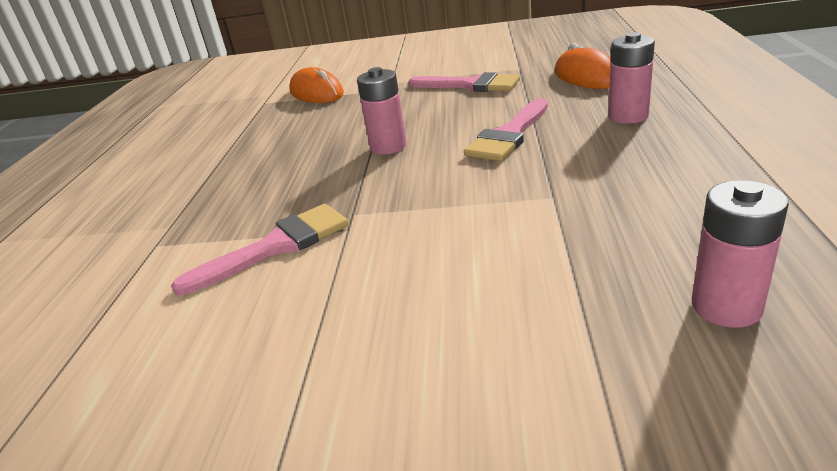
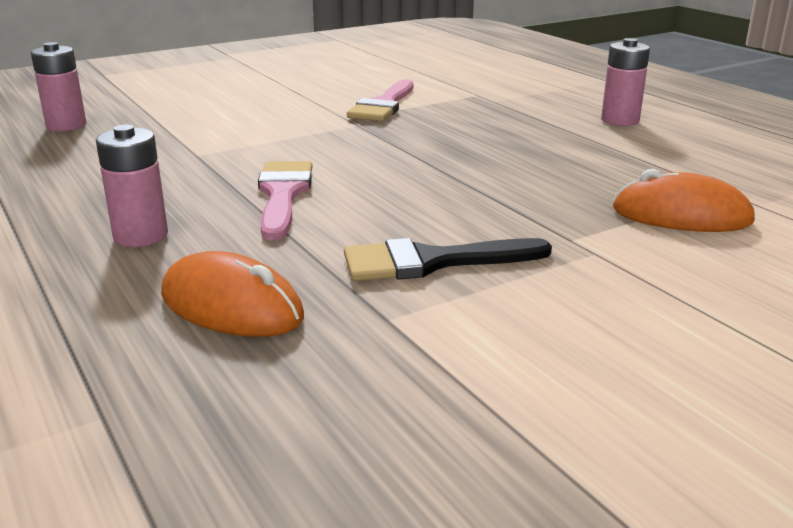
camera: 140 degrees right, 5 degrees down
pink battery [357,67,407,155] -> pink battery moved to [601,38,650,126]
pink brush [409,72,520,92] -> black brush [344,238,552,281]

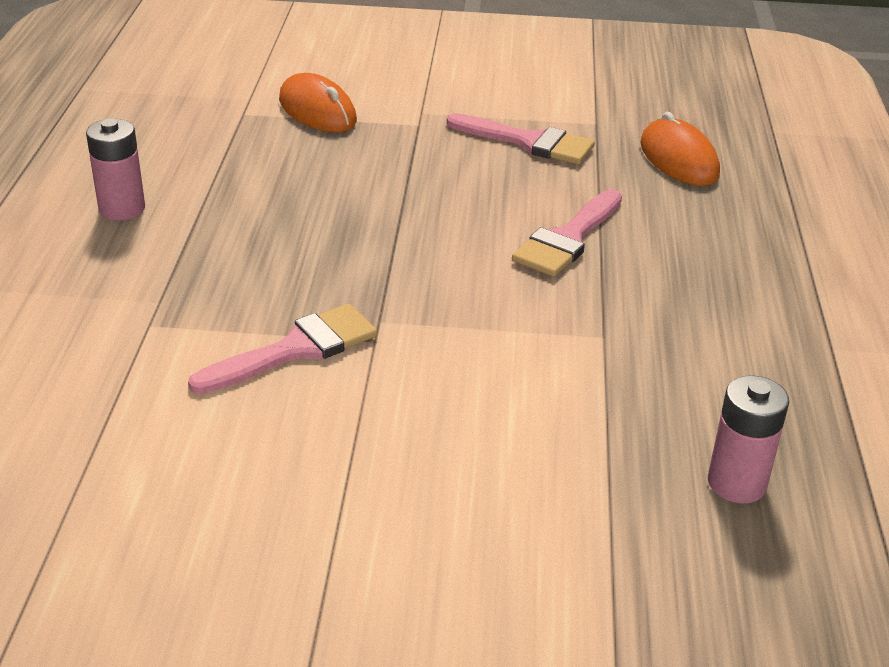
camera: 145 degrees left, 10 degrees up
pink battery [96,124,168,247] -> none
black brush [344,238,552,281] -> pink brush [447,113,595,164]

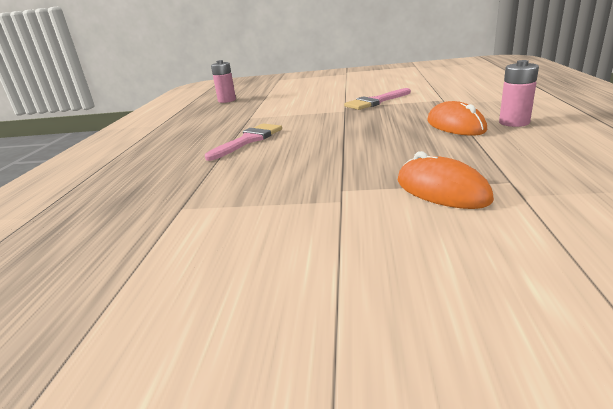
camera: 175 degrees left, 10 degrees down
pink brush [447,113,595,164] -> none
orange mouse [640,112,720,186] -> orange mouse moved to [427,101,487,136]

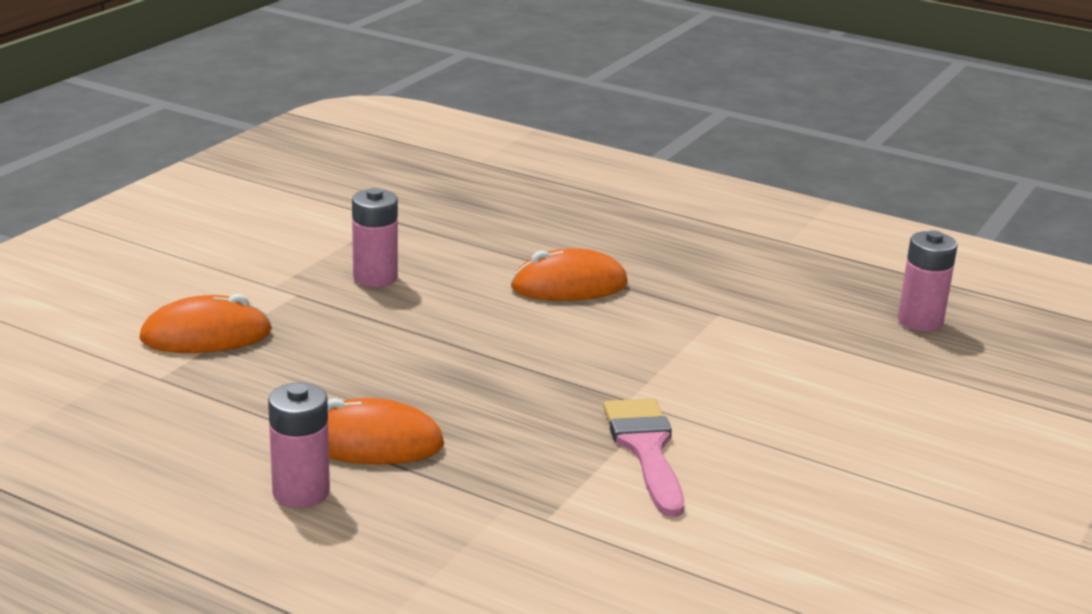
camera: 110 degrees right, 0 degrees up
pink brush [205,123,282,161] -> orange mouse [511,248,628,301]
none -> pink battery [352,188,398,287]

